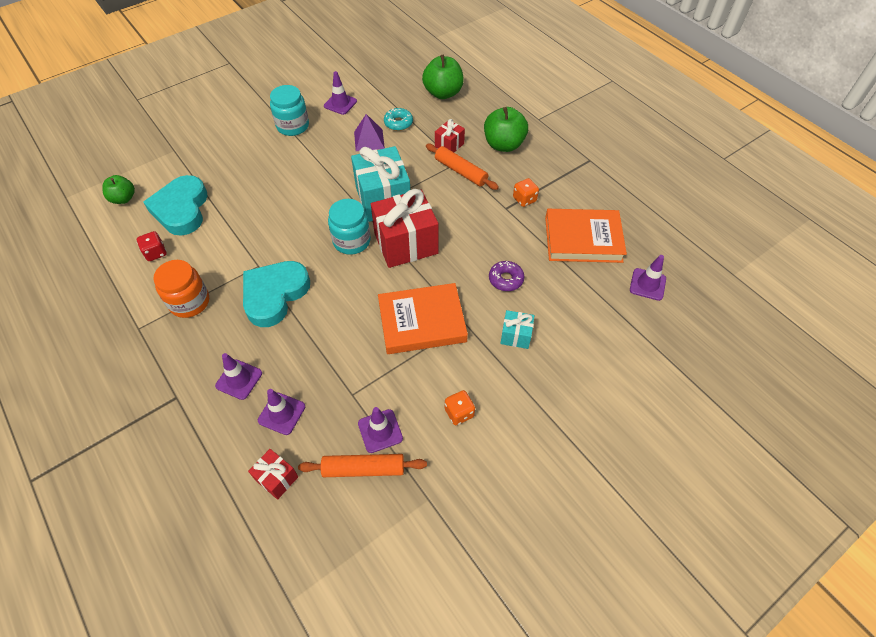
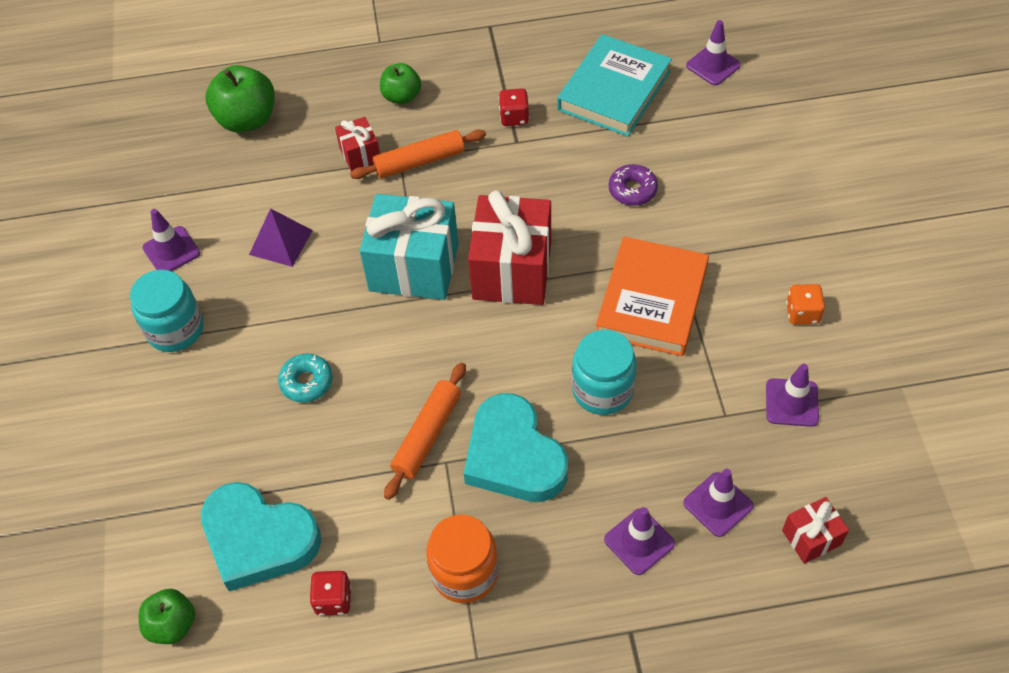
camera: 60 degrees left, 0 degrees up
orange rolling pin [298,454,427,477] -> orange rolling pin moved to [384,362,466,500]
turquoise jar [328,199,371,255] -> turquoise jar moved to [572,330,637,415]
turquoise donut [384,108,413,131] -> turquoise donut moved to [278,354,333,403]
green apple [484,107,528,152] -> green apple [380,63,421,104], size x0.62
turquoise gift [500,310,534,349] -> none
orange dice [513,178,539,207] -> red dice [499,89,529,126]
orange book [545,209,627,263] -> turquoise book [557,34,672,137]

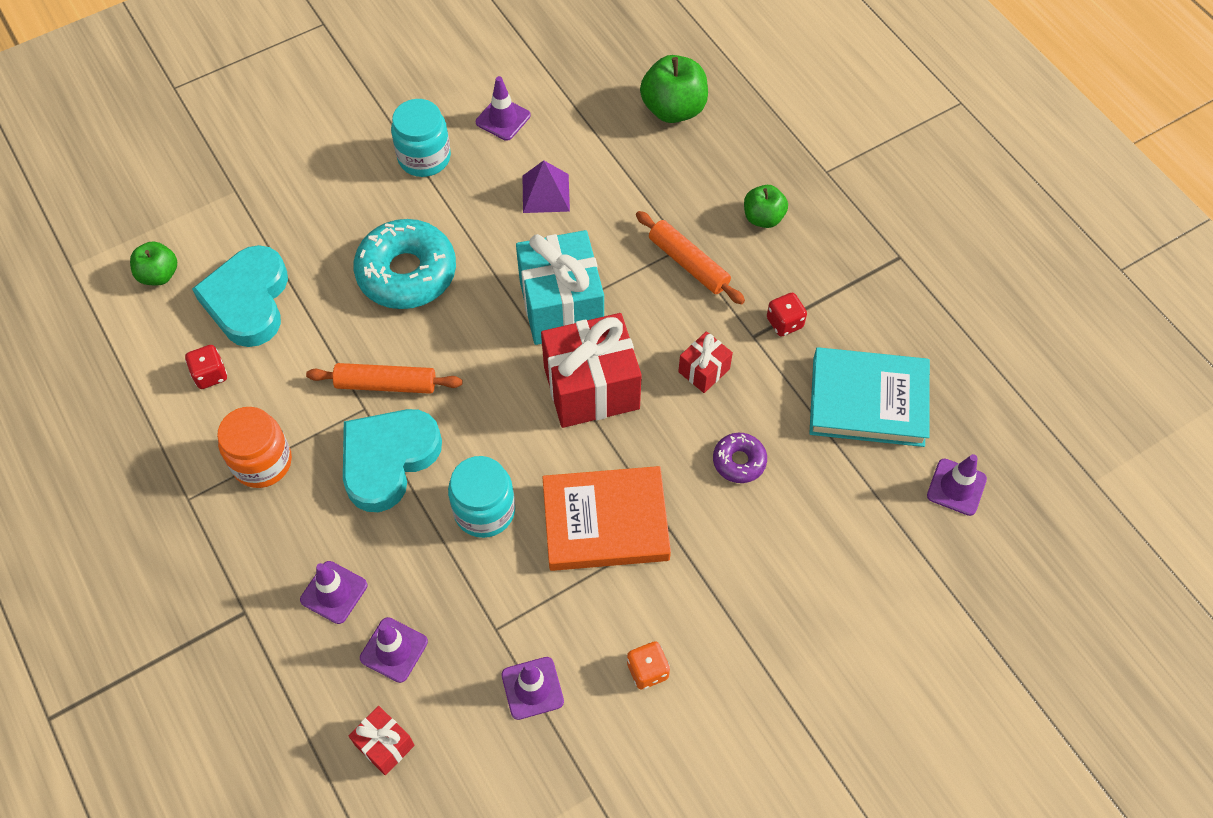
camera: 65 degrees right, 5 degrees up
turquoise donut [278,354,333,403] -> turquoise donut [353,219,456,309], size x2.02
red gift [335,117,380,172] -> red gift moved to [678,331,733,393]

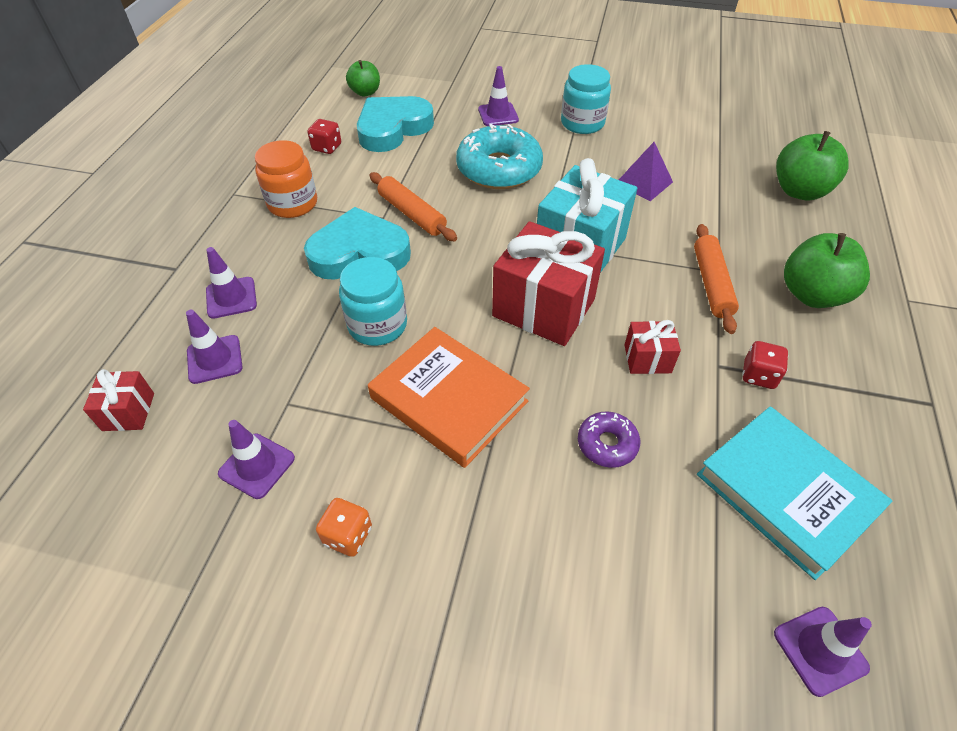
camera: 45 degrees right, 10 degrees down
purple traffic cone [476,76,531,141] -> purple traffic cone moved to [478,66,519,126]
green apple [744,185,788,228] -> green apple [784,233,870,308], size x1.61

